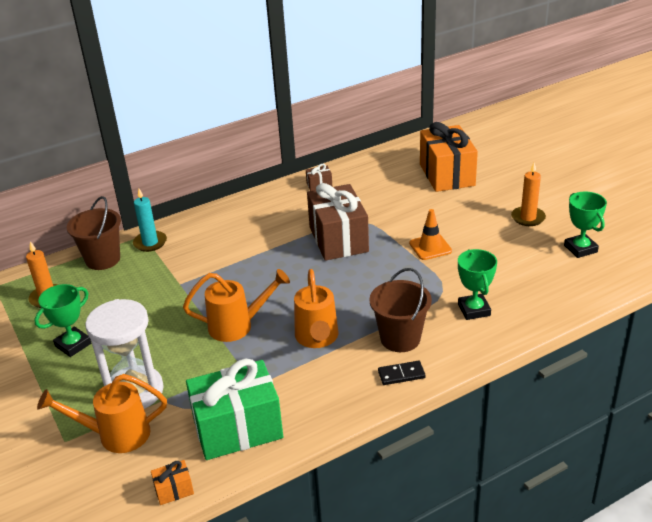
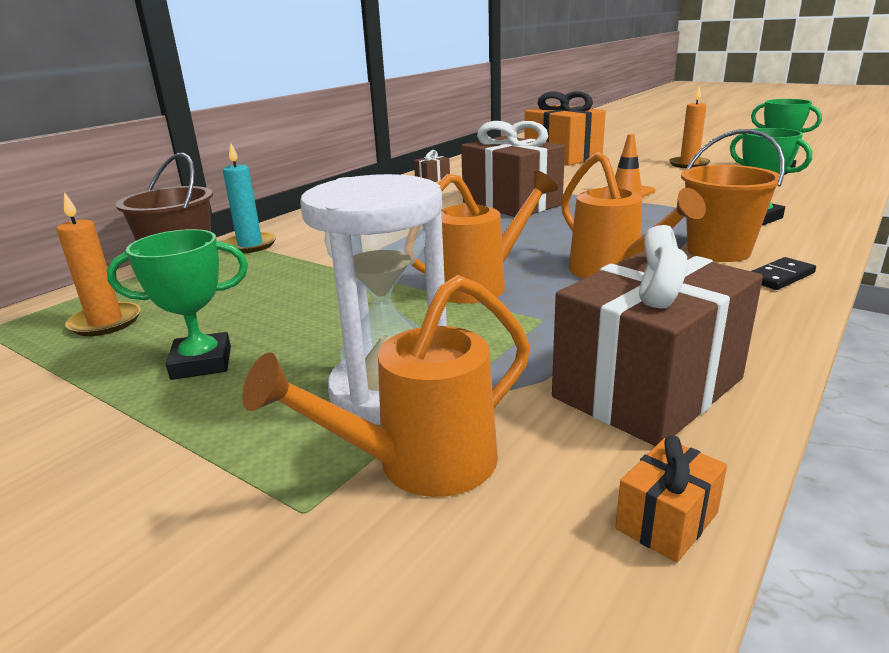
camera: 25 degrees left, 10 degrees down
green trophy [34,284,91,357] -> green trophy turned 60 degrees clockwise [107,229,248,380]
green gift [186,359,283,460] -> brown gift [552,225,763,446]
brown bucket [369,268,432,352] -> orange bucket [681,129,785,262]

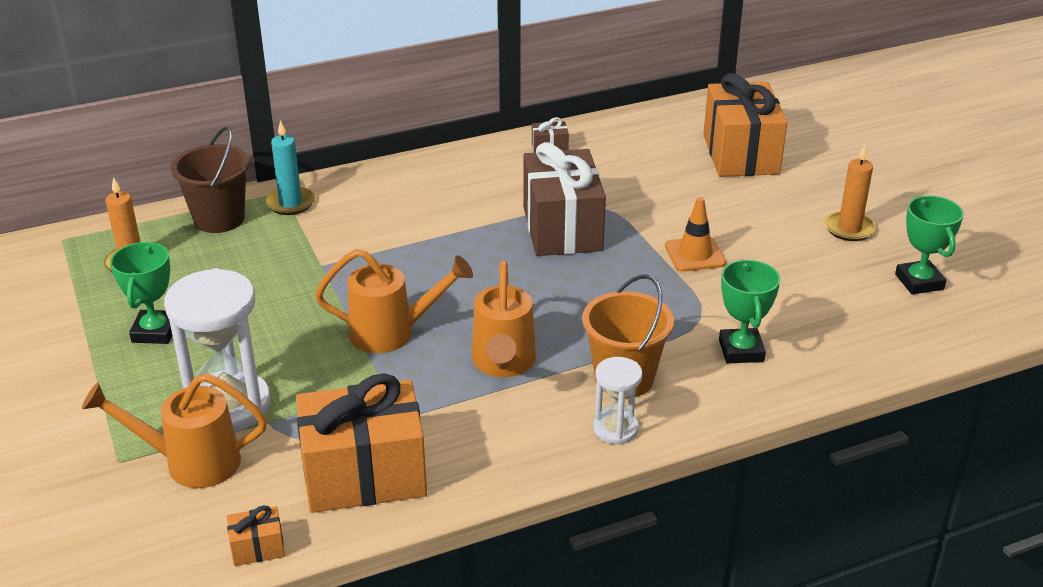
camera: 30 degrees right, 10 degrees up
green trophy [107,229,248,380] -> green trophy turned 75 degrees clockwise [110,242,172,344]
brown gift [552,225,763,446] -> orange gift [296,373,427,513]
black domino [751,257,816,290] -> white hourglass [593,357,642,445]

